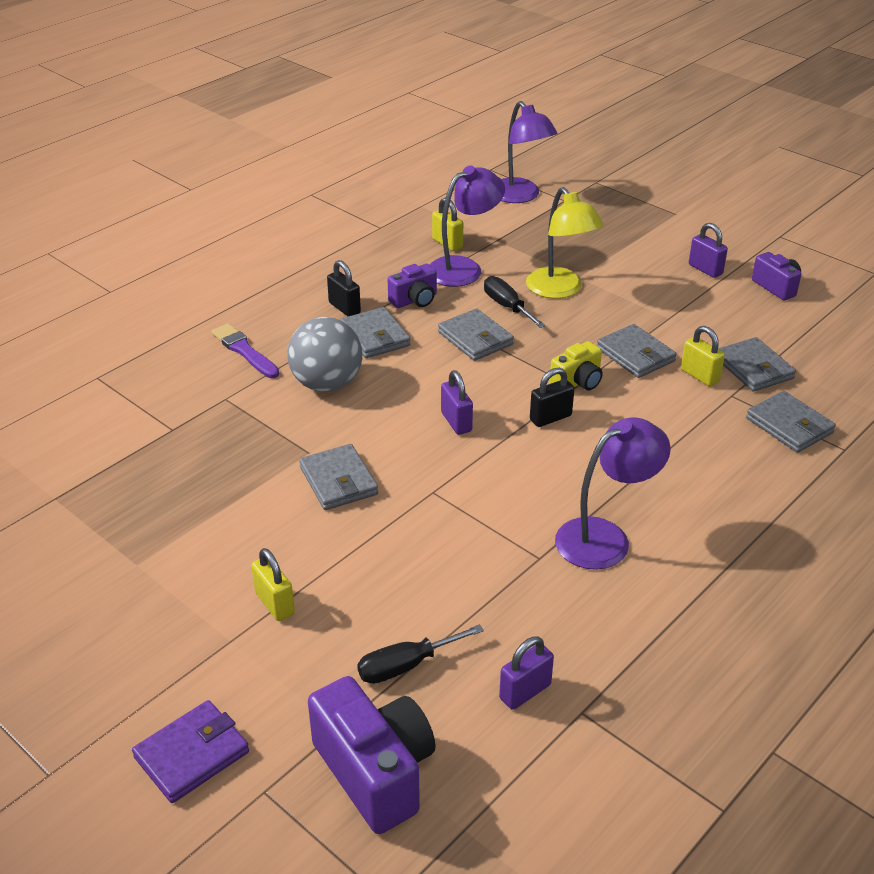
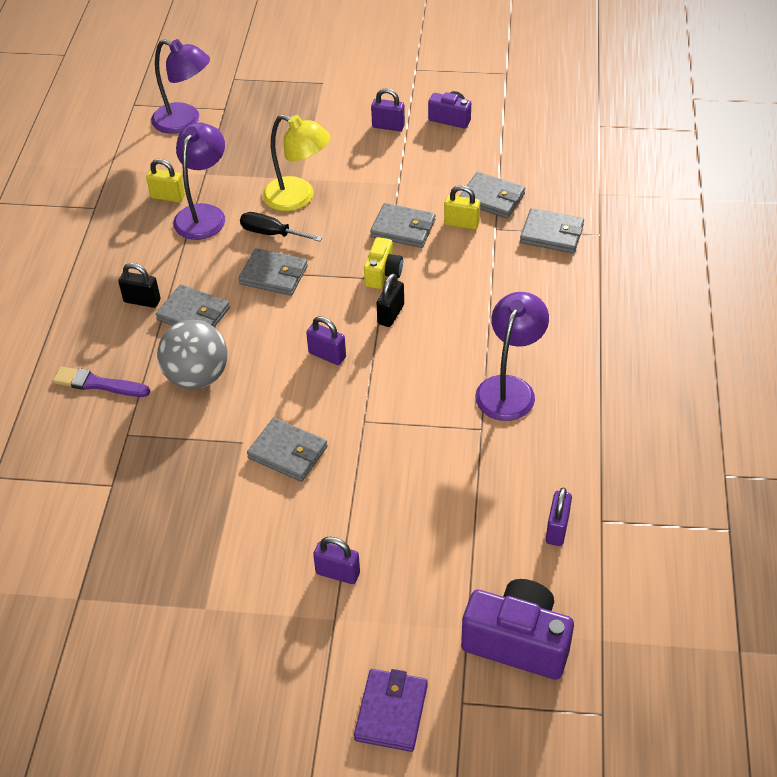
camera: 35 degrees left, 10 degrees up
yellow padlock [251,548,295,621] -> purple padlock [313,537,360,584]
black screwdriver [357,624,484,684] -> none
purple camera [388,264,437,308] -> none

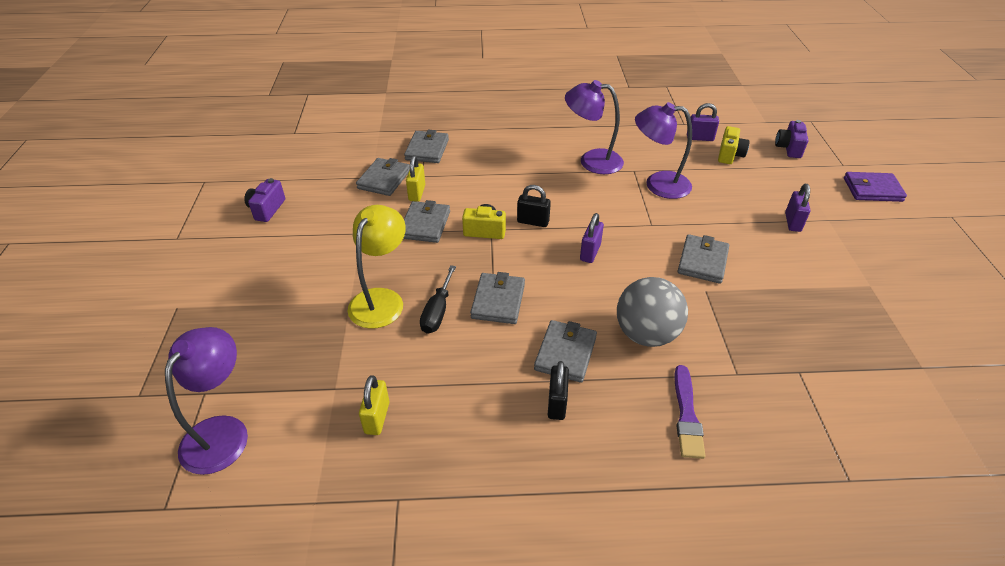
camera: 100 degrees left, 5 degrees down
purple lamp [173,122,225,240] -> purple lamp moved to [635,102,692,199]
purple padlock [371,88,405,131] -> none
purple camera [461,579,574,680] -> purple camera [775,120,808,158], size x0.57
none -> yellow camera [718,126,750,164]

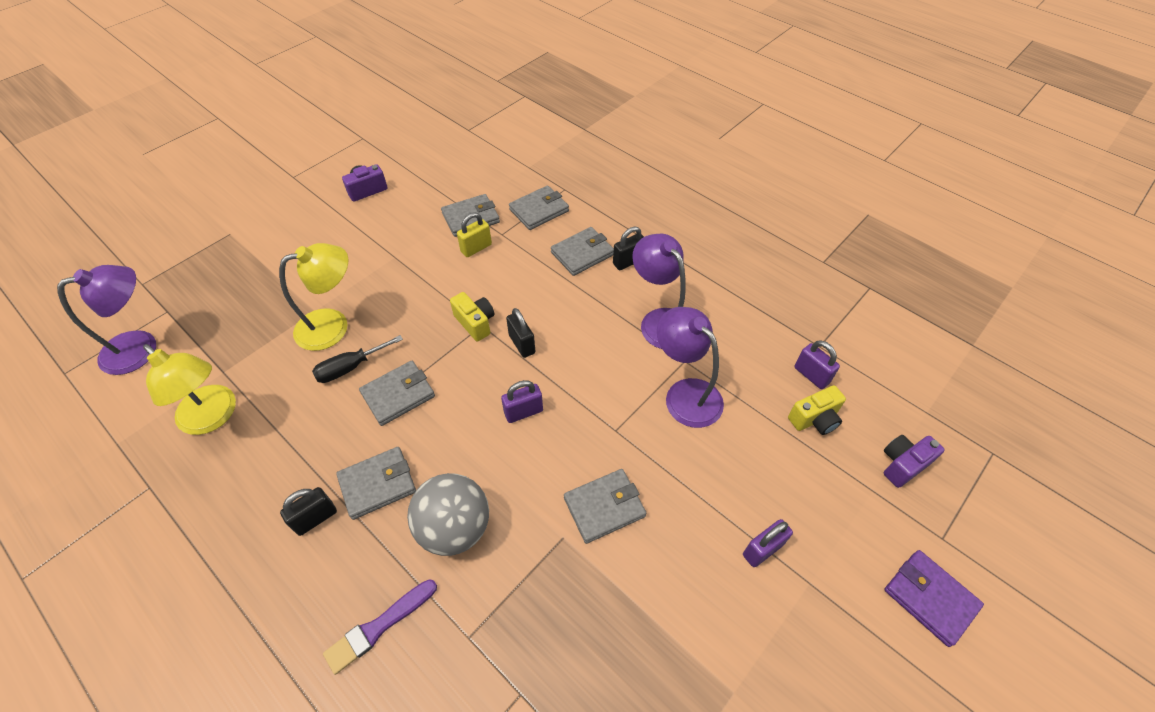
camera: 45 degrees right, 10 degrees up
yellow padlock [359,375,389,435] -> yellow lamp [143,344,236,435]
grey wallet [403,200,450,243] -> grey wallet moved to [551,227,614,276]
none -> black padlock [613,226,644,270]

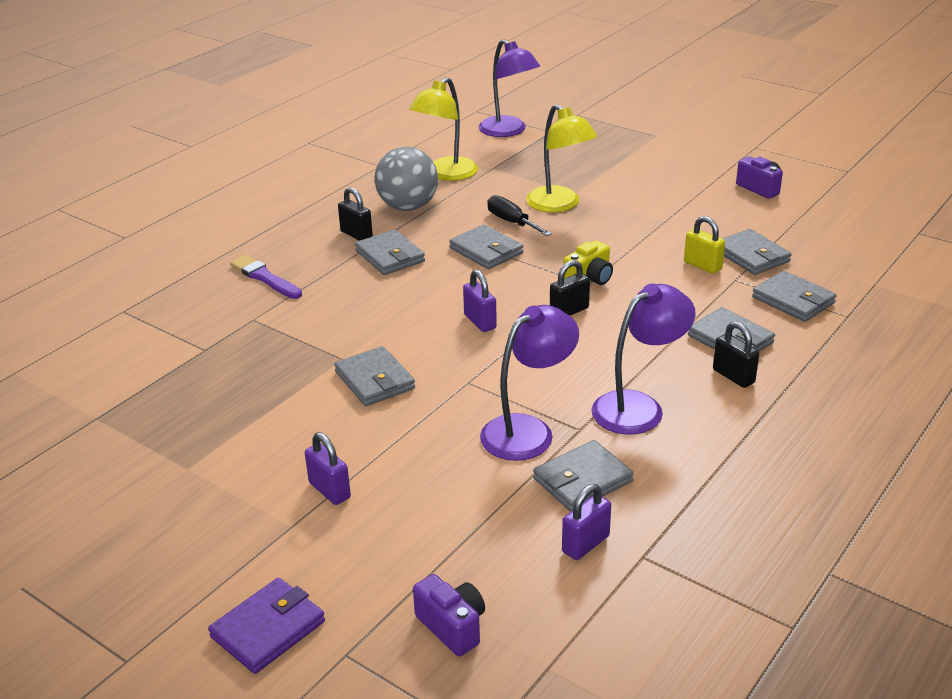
camera: 85 degrees right, 20 degrees down
grey ball [407,473,489,556] -> grey ball moved to [375,147,438,211]
yellow camera [788,385,846,435] -> none
none -> grey wallet [533,440,634,512]

